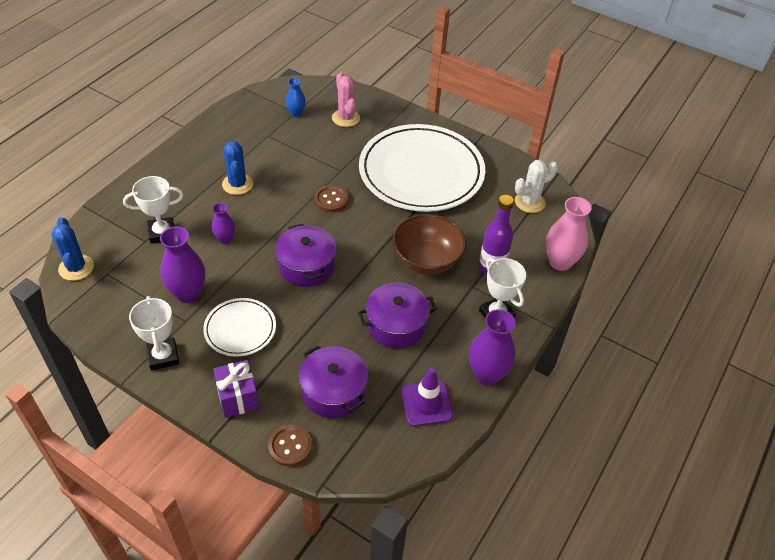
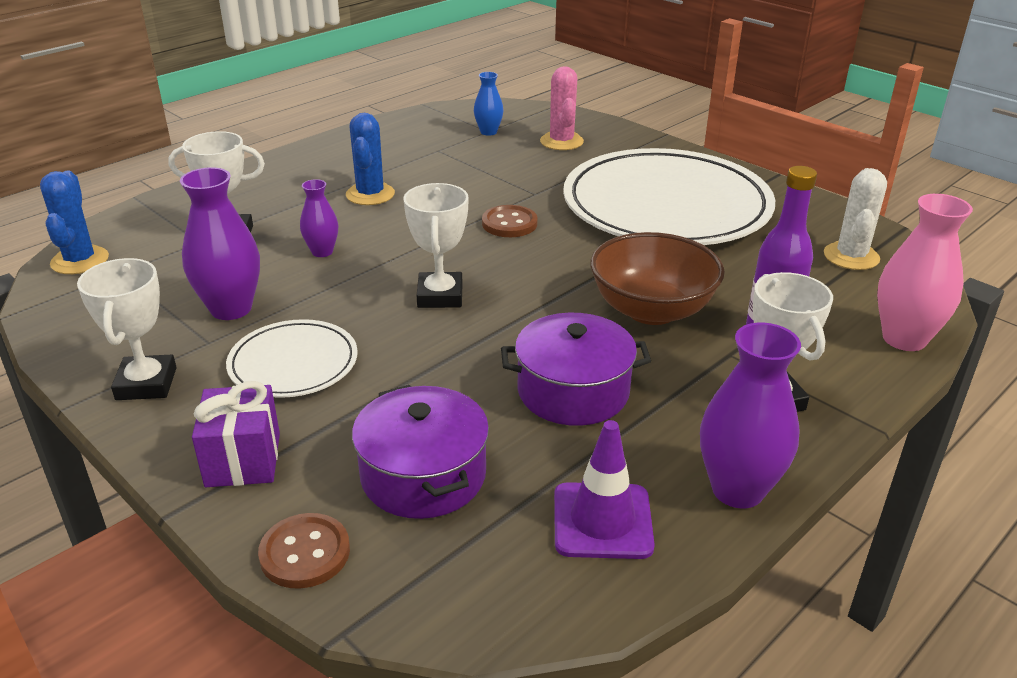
camera: 15 degrees right, 15 degrees down
purple pot [275,224,336,287] -> white trophy [403,183,469,308]
white cactus [515,160,558,213] -> white cactus turned 60 degrees counterclockwise [824,168,887,270]

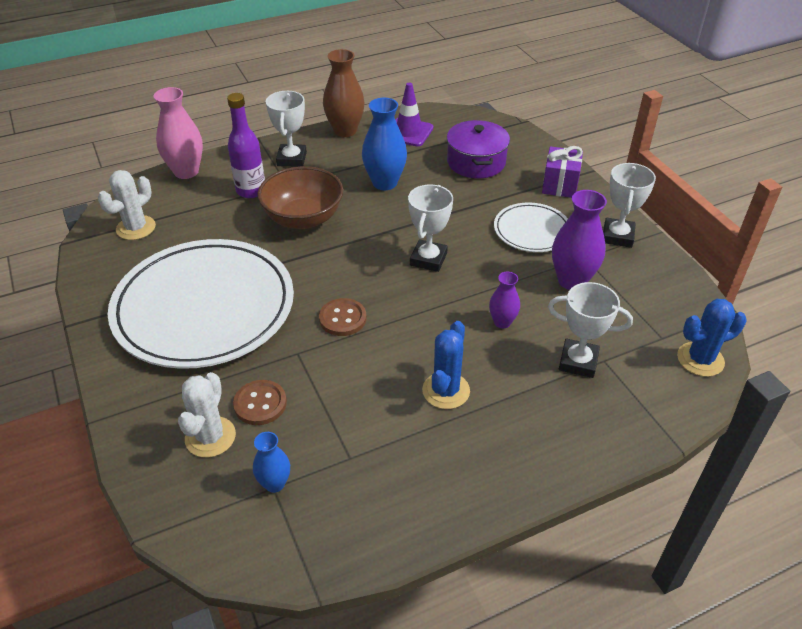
camera: 160 degrees left, 10 degrees up
blue cactus [40,171,109,274] -> blue cactus turned 60 degrees clockwise [677,299,747,377]
brown button [258,513,350,589] -> brown button moved to [233,380,287,425]
purple pot [501,313,651,426] -> blue vase [362,98,407,190]
pink cactus [540,66,584,150] -> white cactus [178,372,236,458]
purple vase [700,323,801,508] -> brown vase [323,49,365,137]

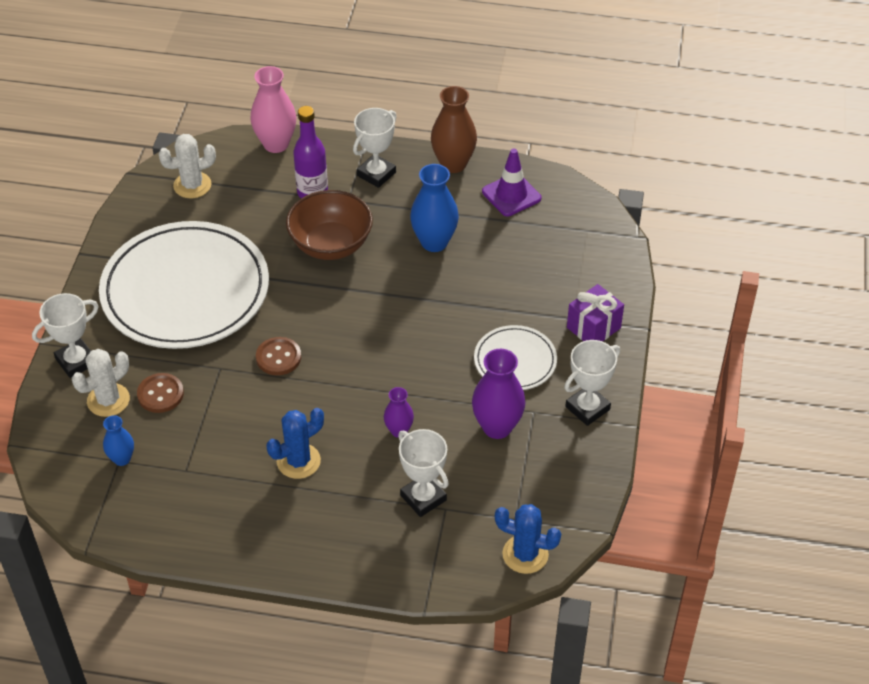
camera: 35 degrees right, 5 degrees up
white trophy [408,185,453,272] -> white trophy moved to [32,293,99,378]
purple pot [447,120,510,178] -> none

